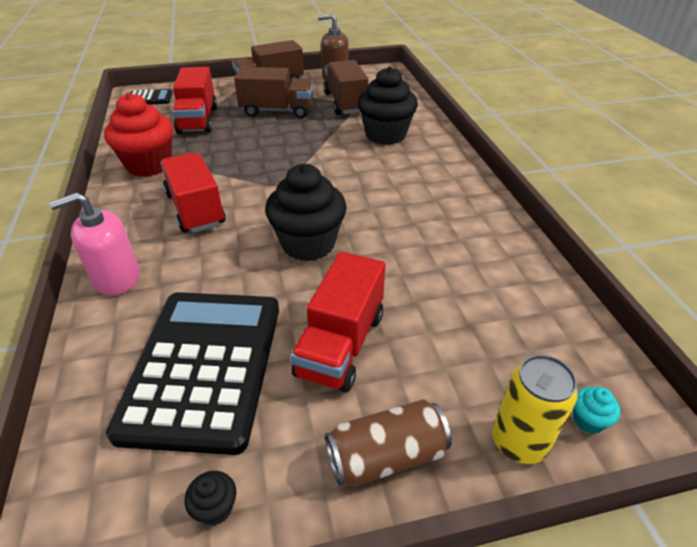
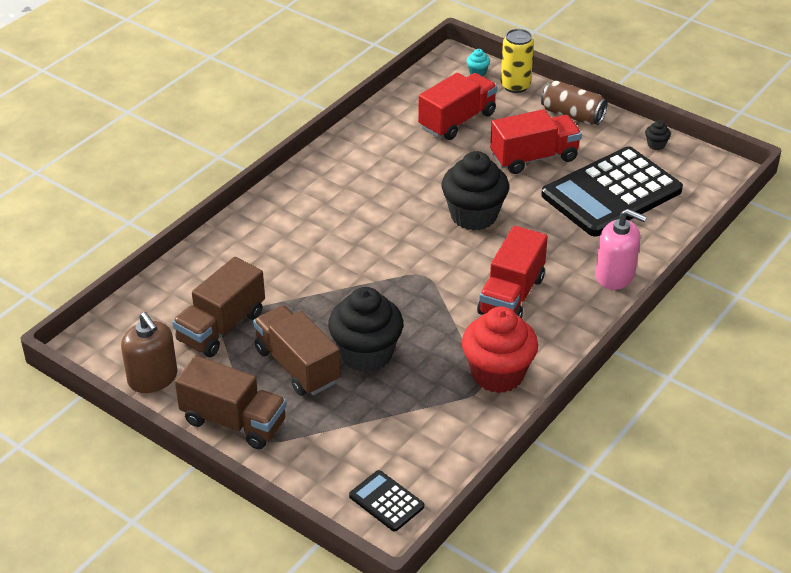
camera: 130 degrees left, 0 degrees up
red truck [172,67,217,134] -> red truck moved to [418,73,497,140]
black cupcake [358,66,418,145] -> black cupcake moved to [328,287,403,372]

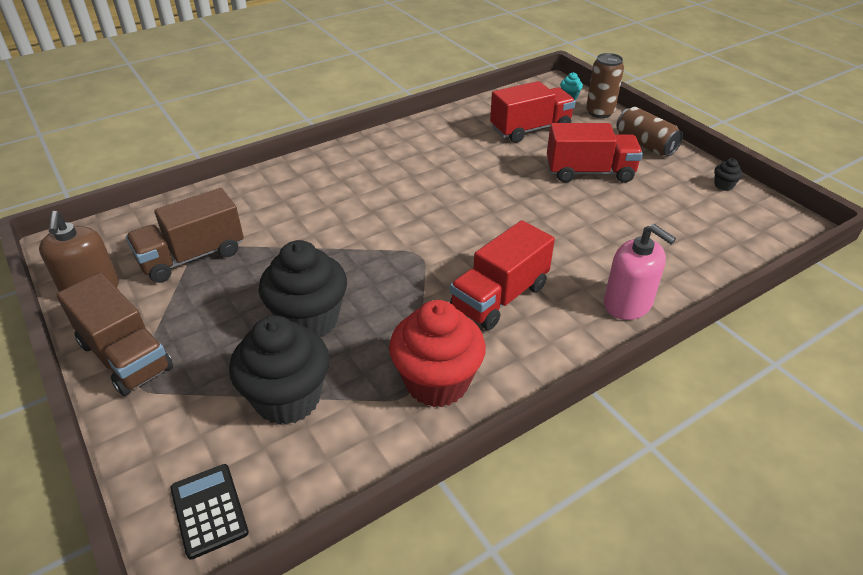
camera: 20 degrees right, 0 degrees up
brown truck [253,305,341,396] -> none
black cupcake [442,151,509,231] -> black cupcake moved to [229,316,329,425]
yellow can [501,29,534,93] -> brown can [586,53,624,118]
black calculator [541,146,683,237] -> none

